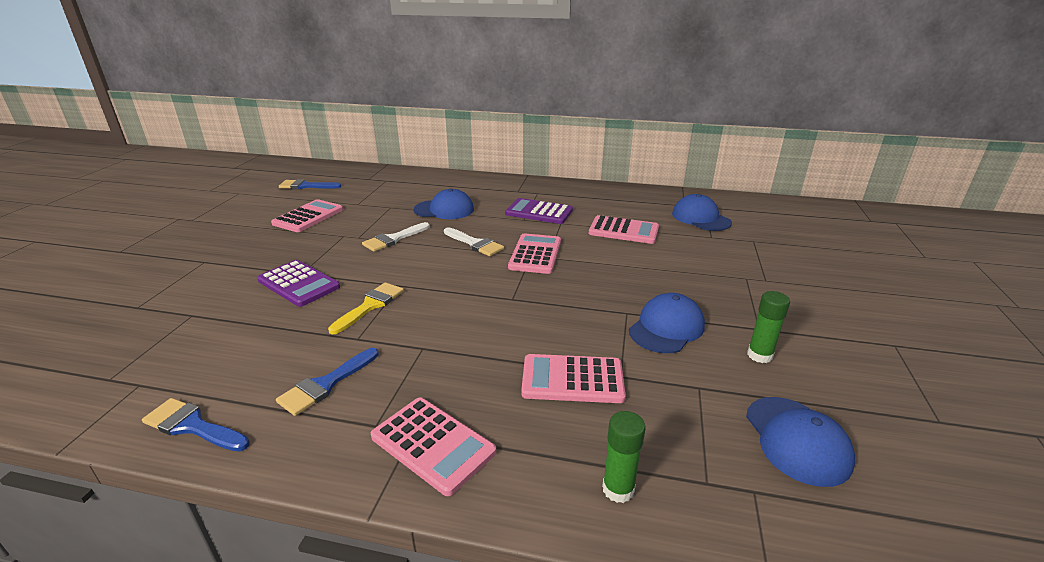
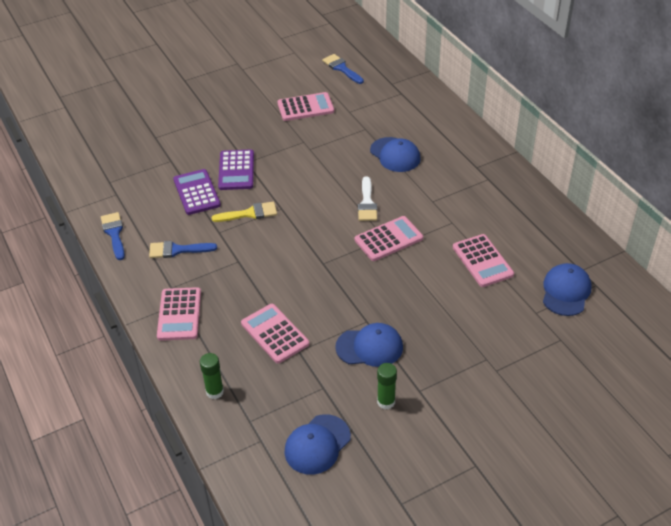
camera: 50 degrees right, 15 degrees up
white brush [362,222,430,252] -> none
purple calculator [505,198,573,224] -> purple calculator moved to [173,169,221,215]

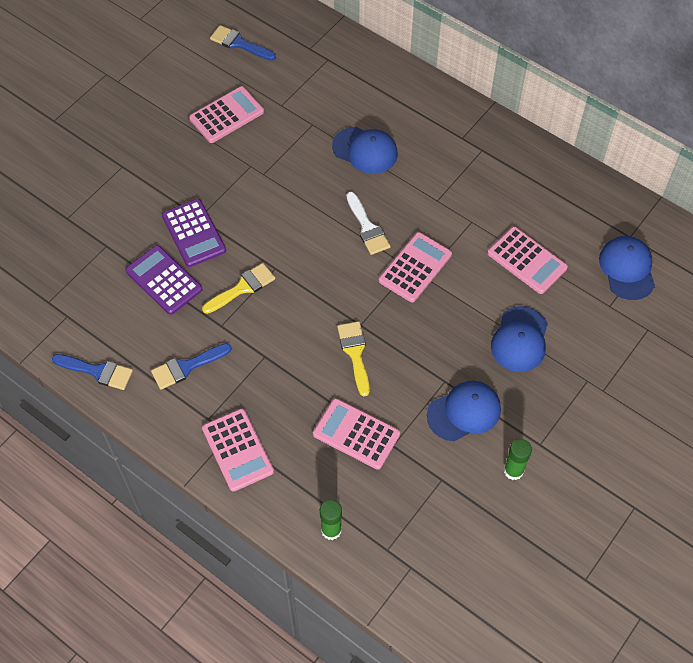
camera: 25 degrees left, 15 degrees up
blue brush [101,212,125,260] -> blue brush turned 150 degrees clockwise [52,354,133,390]
blue cap [284,414,351,475] -> blue cap moved to [491,306,548,372]
none -> yellow brush [337,321,370,396]

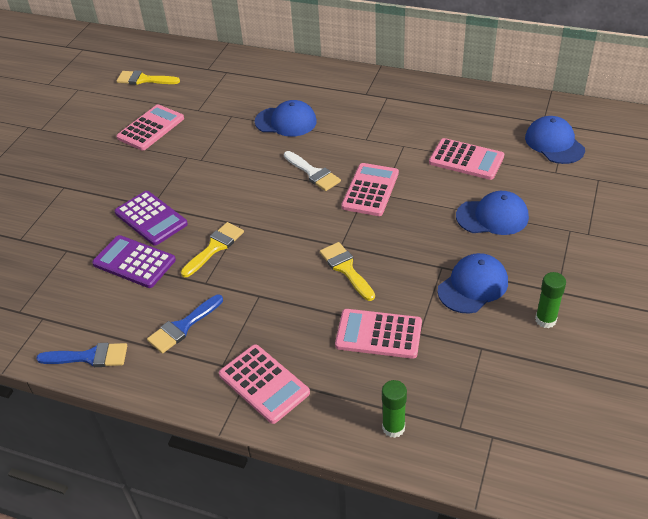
camera: 15 degrees left, 15 degrees down
blue brush [210,25,276,61] -> yellow brush [116,71,180,85]
blue cap [491,306,548,372] -> blue cap turned 90 degrees counterclockwise [456,191,529,235]

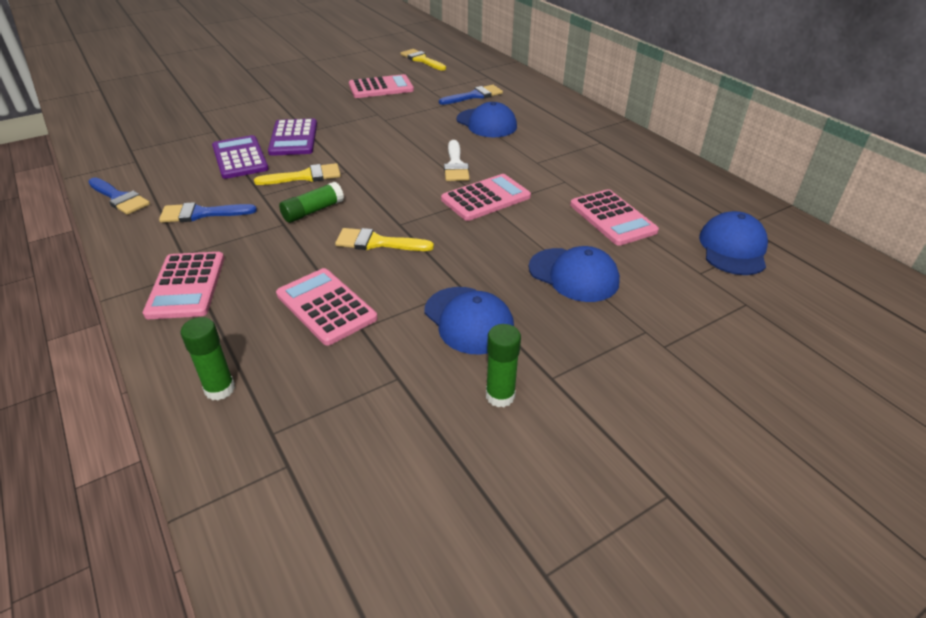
camera: 35 degrees right, 5 degrees down
yellow brush [320,242,375,301] -> yellow brush turned 90 degrees counterclockwise [335,228,434,251]
blue cap [437,253,508,314] -> blue cap turned 60 degrees clockwise [424,287,514,354]
none -> green glue stick [279,182,344,223]
none -> blue brush [439,85,503,105]

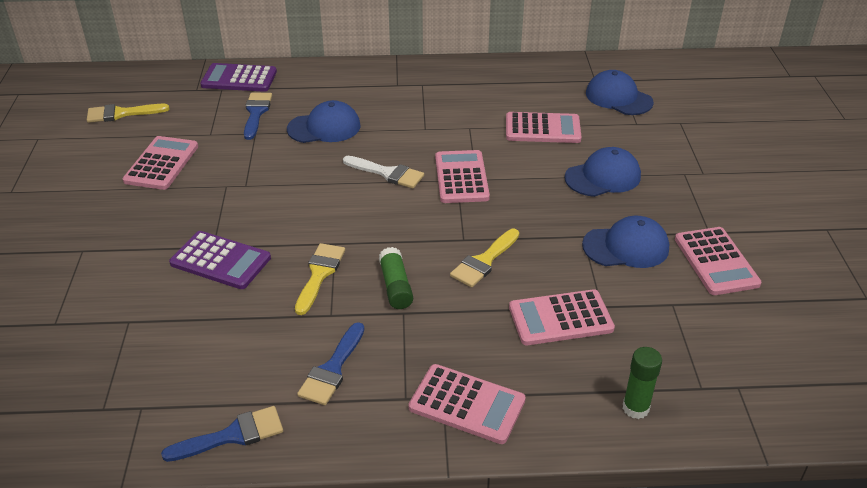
camera: 60 degrees left, 0 degrees up
purple calculator [212,135,269,179] -> purple calculator moved to [200,63,277,92]
green glue stick [486,324,521,407] -> pink calculator [675,227,762,295]

